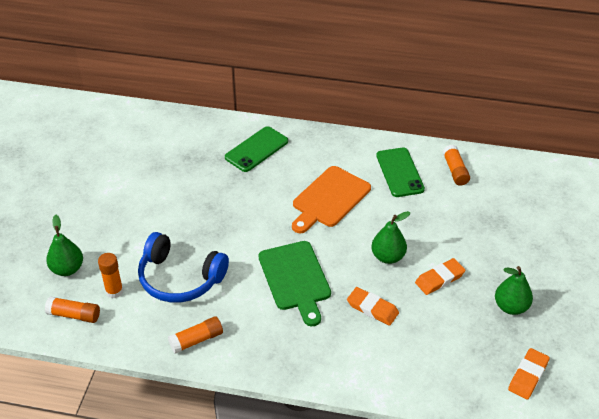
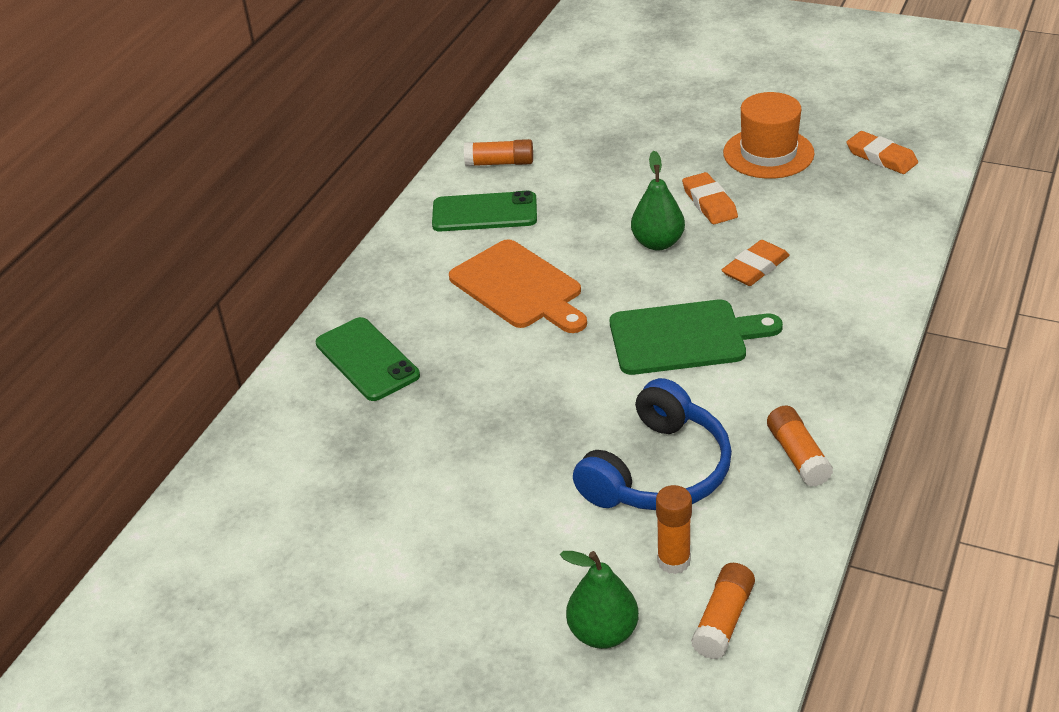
camera: 75 degrees left, 5 degrees down
green pear [495,266,533,315] -> orange hat [723,92,815,179]

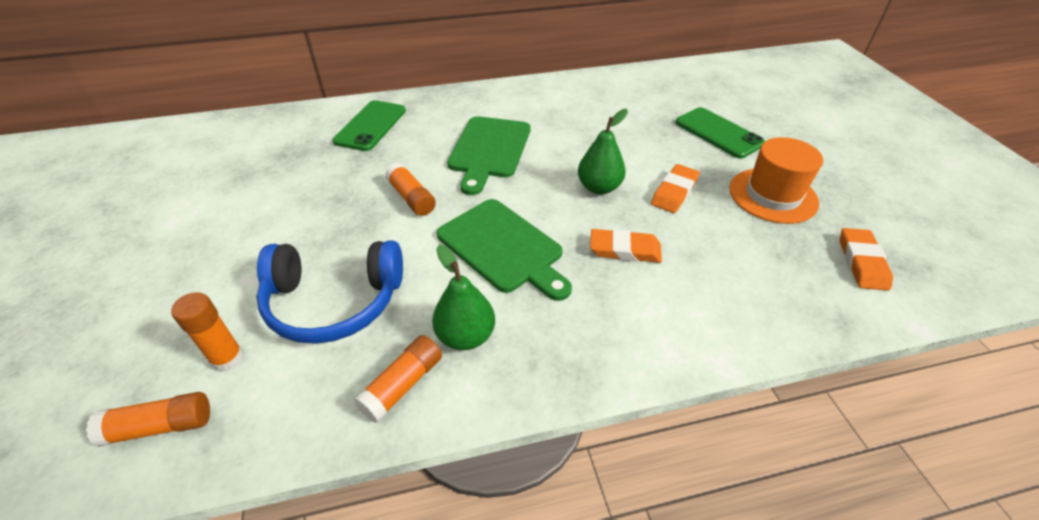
camera: 50 degrees right, 5 degrees up
green phone [432,191,537,232] -> green phone moved to [675,107,765,158]
orange cutting board [449,239,587,333] -> green cutting board [447,116,530,195]
orange glue stick [464,139,533,167] -> orange glue stick moved to [385,163,436,216]
green pear [560,551,639,649] -> green pear moved to [432,245,495,350]

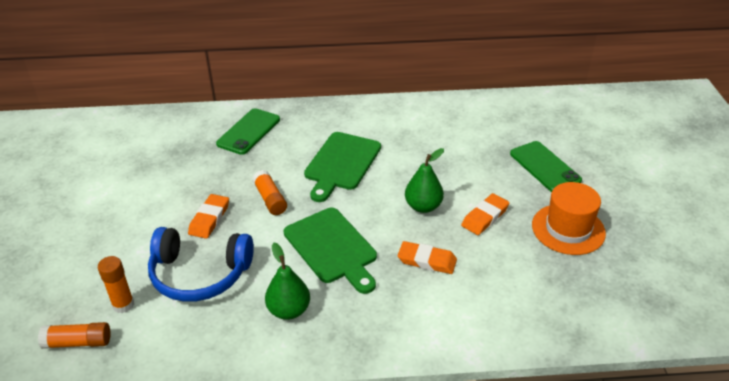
camera: 10 degrees right, 5 degrees down
orange glue stick [354,335,442,423] -> none
orange eraser [840,228,893,291] -> orange eraser moved to [188,194,229,239]

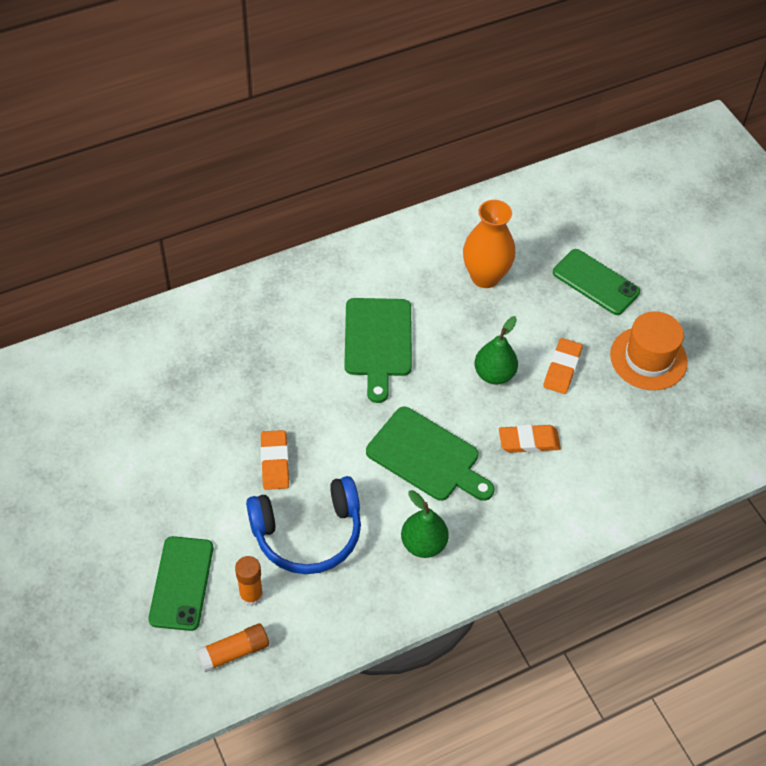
camera: 25 degrees left, 15 degrees up
green phone [216,108,280,155] -> green phone moved to [148,536,213,631]
orange glue stick [253,170,287,215] -> none
none -> orange vase [463,200,515,288]

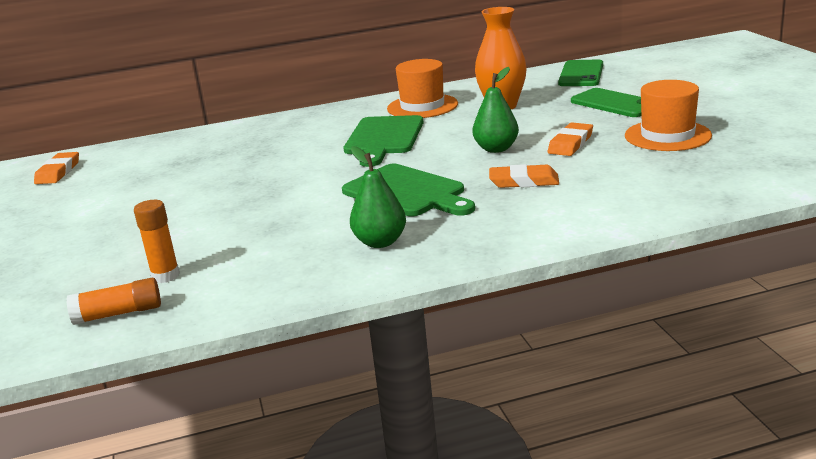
camera: 15 degrees right, 30 degrees down
green phone [148,536,213,631] -> green phone moved to [558,60,603,86]
blue headphones [246,476,361,574] -> none
orange eraser [261,430,289,490] -> orange eraser moved to [34,152,79,184]
none -> orange hat [387,59,458,118]

